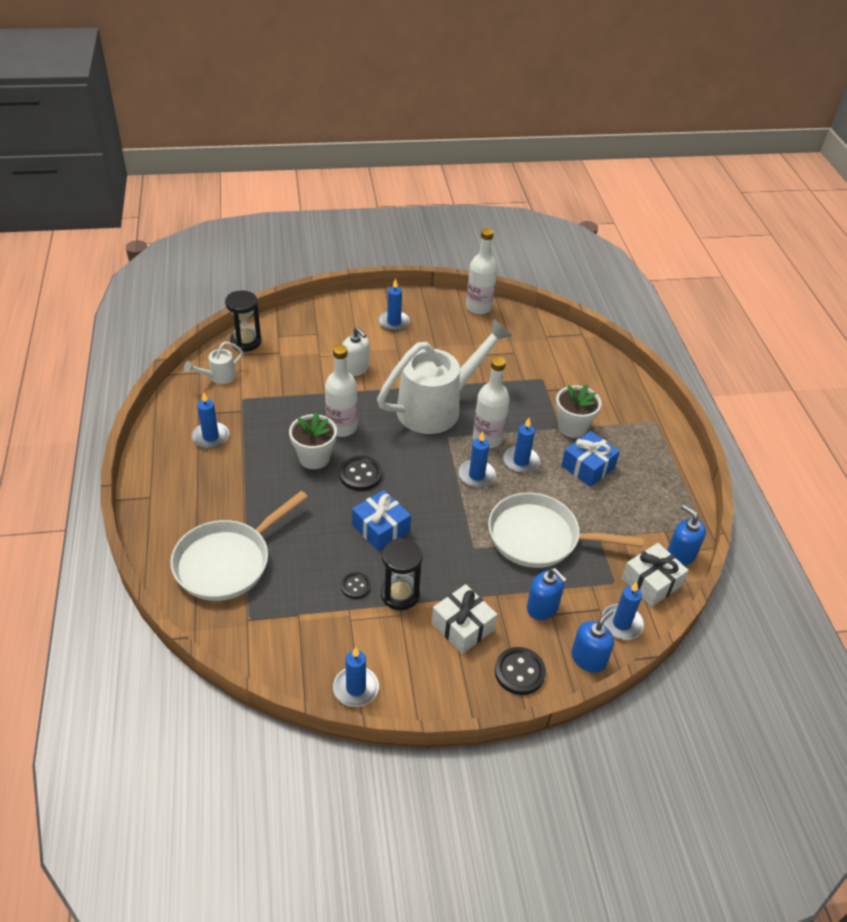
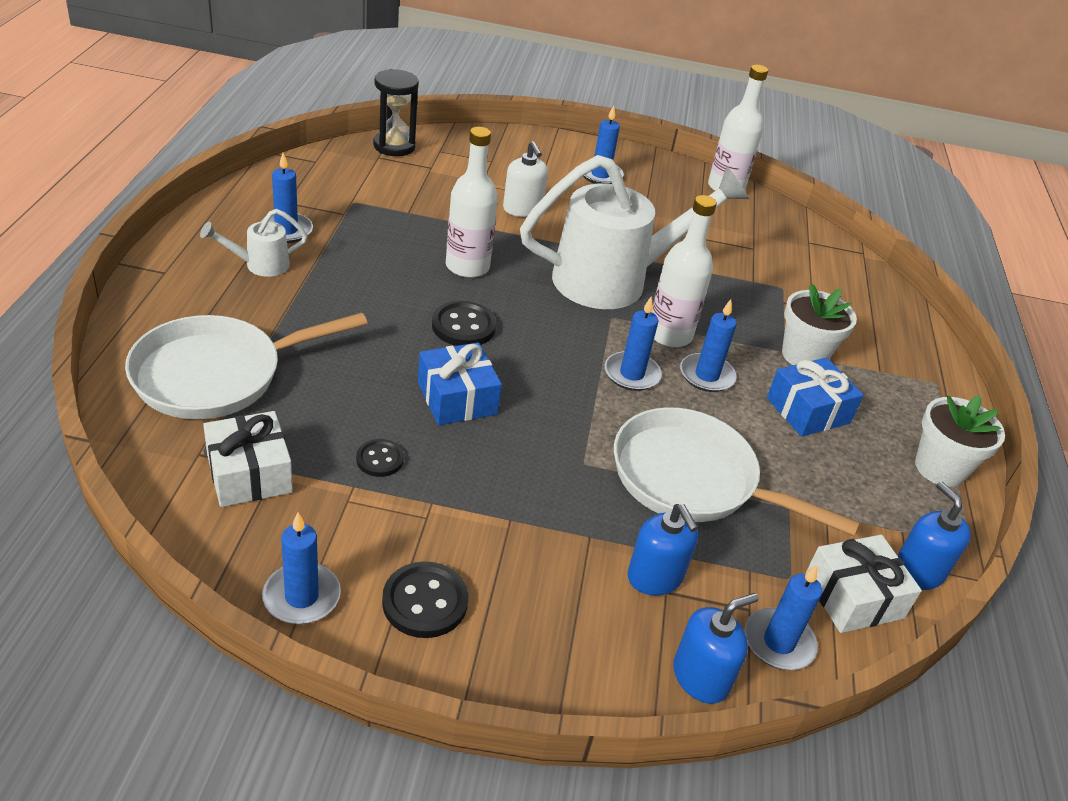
camera: 15 degrees right, 5 degrees down
white watering can [184,342,243,384] -> white watering can moved to [200,209,308,277]
white flower pot [289,412,337,469] -> white flower pot moved to [915,395,1005,487]
black hourglass [381,538,423,610] -> none
white gift [432,584,497,654] -> white gift moved to [203,411,293,507]
black button [495,647,546,695] -> black button moved to [382,561,468,638]

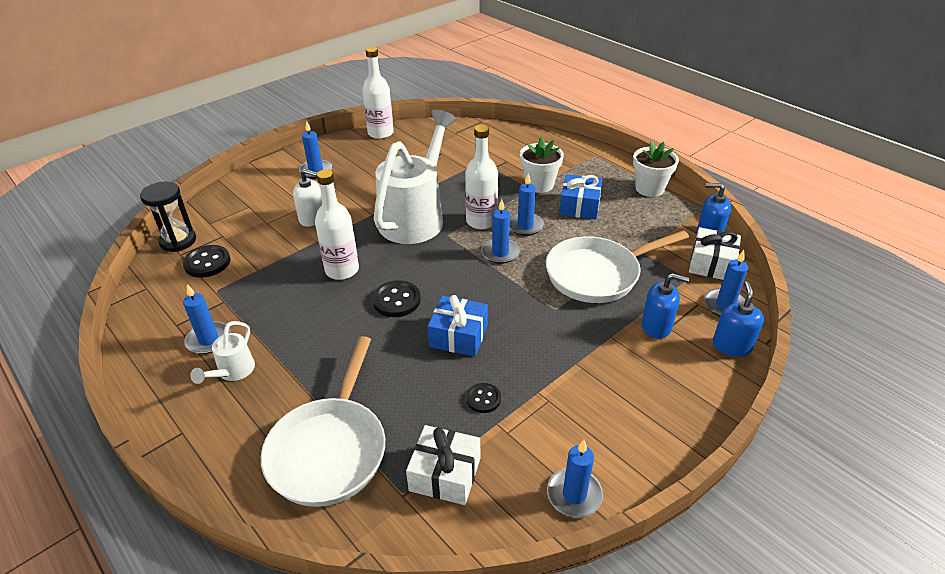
camera: 45 degrees left, 0 degrees up
black button [382,561,468,638] -> black button moved to [183,245,230,278]

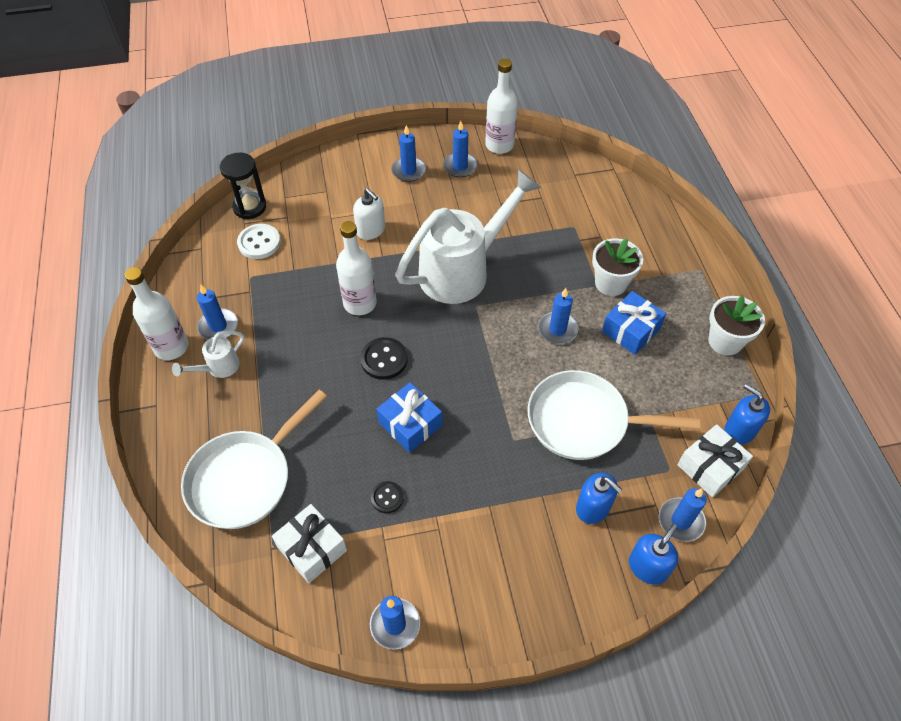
camera: 30 degrees right, 15 degrees up
black button [183,245,230,278] -> white button [237,224,281,259]
white bottle [465,125,498,230] -> white bottle moved to [125,267,188,360]
blue candle [481,199,520,264] -> blue candle moved to [443,121,478,177]

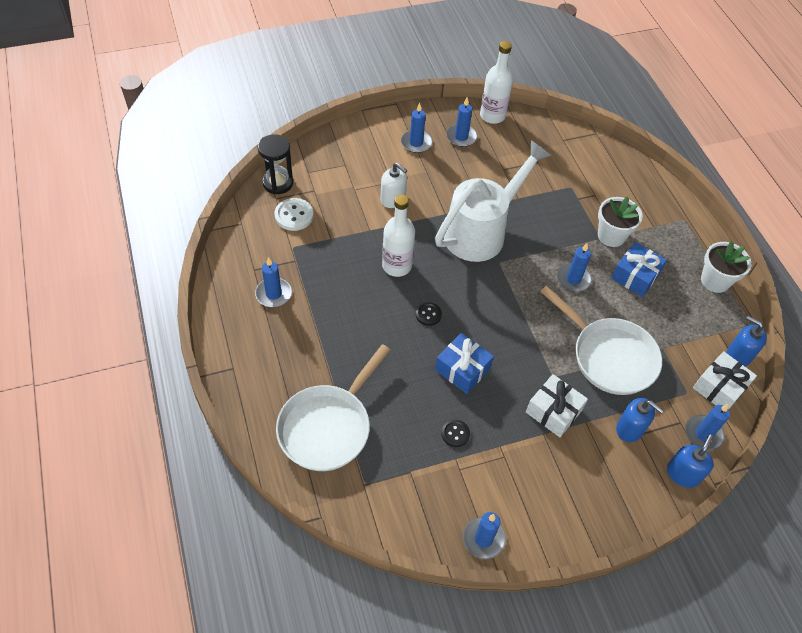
camera: 10 degrees left, 0 degrees up
white bottle [125,267,188,360] -> none
white watering can [172,331,244,378] -> none
white gift [272,504,347,583] -> white gift moved to [526,374,588,437]
black button [360,337,408,380] -> black button [416,302,442,326], size x0.63
white pan [528,370,700,460] -> white pan turned 135 degrees counterclockwise [540,286,662,395]

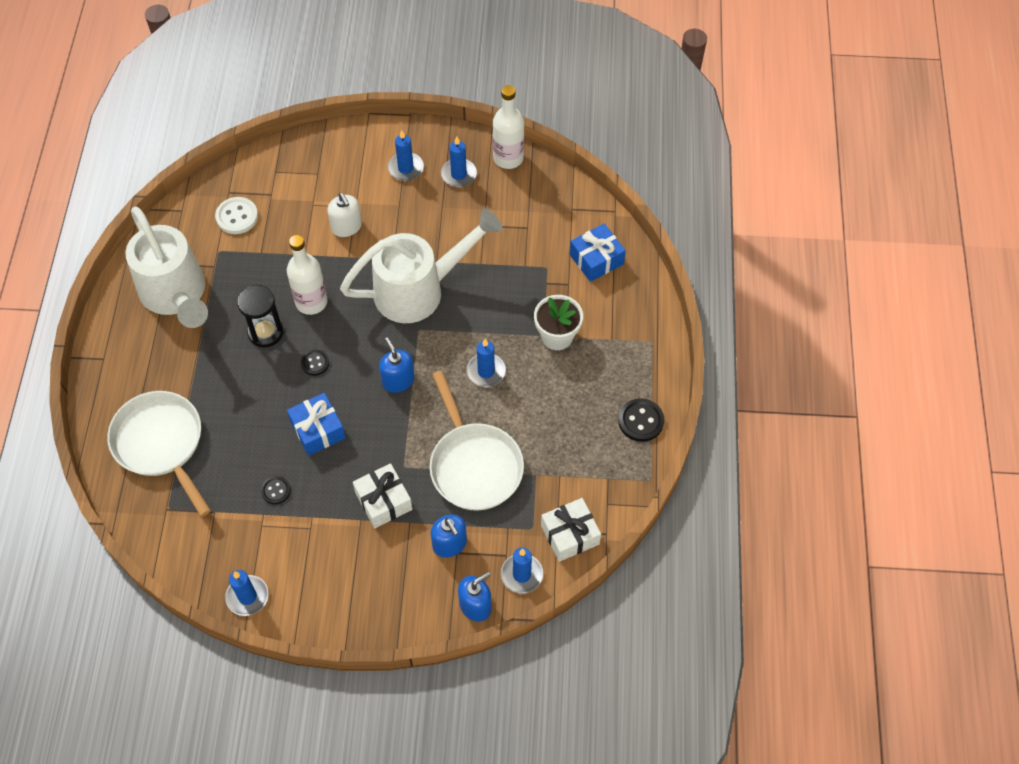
camera: 25 degrees right, 5 degrees up
blue candle [255,257,292,307] -> white watering can [125,206,208,328]
black hourglass [258,134,293,194] -> black hourglass moved to [237,285,283,347]
white pan [276,344,390,471] -> white pan turned 90 degrees clockwise [107,391,211,517]
blue gift [611,242,667,297] -> blue gift moved to [570,224,626,282]
white flower pot [701,241,752,293] -> black button [618,398,664,442]
blue soap dispenser [727,316,767,366] -> blue soap dispenser moved to [379,337,415,392]

